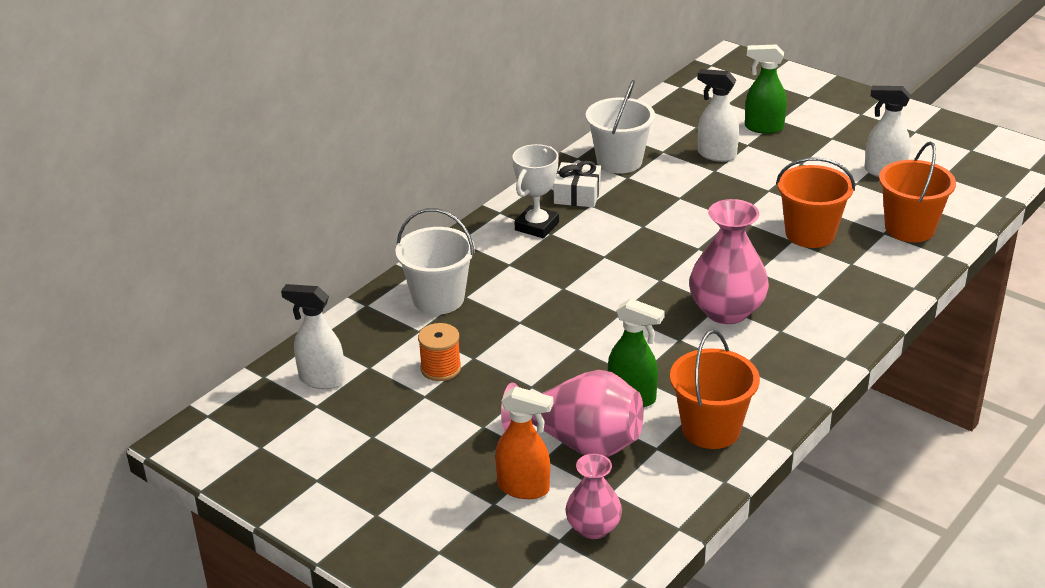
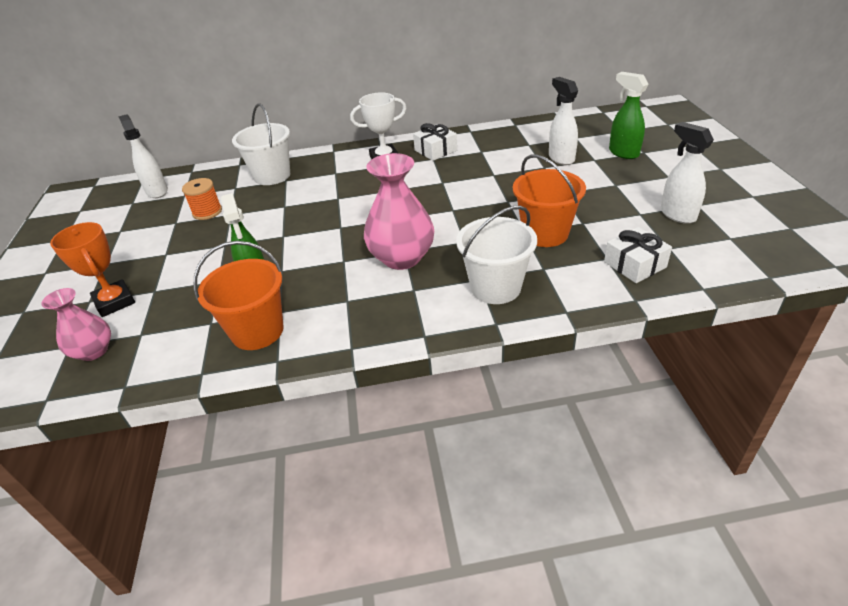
camera: 45 degrees right, 5 degrees up
orange spray bottle [495,386,553,499] -> orange trophy [50,222,135,317]
pink vase [501,370,644,457] -> none
white bucket [586,80,655,174] -> white bucket moved to [456,206,537,304]
orange bucket [879,142,956,242] -> white gift [604,227,672,283]

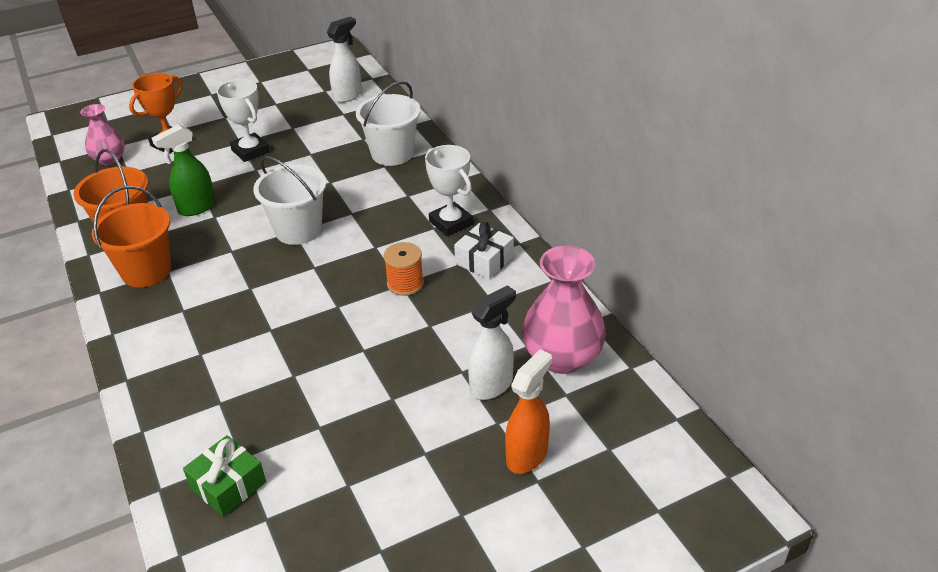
camera: 70 degrees right, 0 degrees up
orange spool [182,178,222,220] -> orange spool moved to [383,242,424,296]
pink vase [364,153,434,270] -> pink vase moved to [522,246,606,374]
white bucket [456,206,537,304] -> white bucket moved to [253,156,326,245]
orange bucket [513,154,586,247] -> orange bucket moved to [92,186,171,287]
white gift [604,227,672,283] -> green gift [183,435,266,517]
green spray bottle [609,72,648,159] -> orange spray bottle [505,349,552,474]
white spray bottle [661,122,714,224] -> none
none -> white trophy [216,79,270,162]

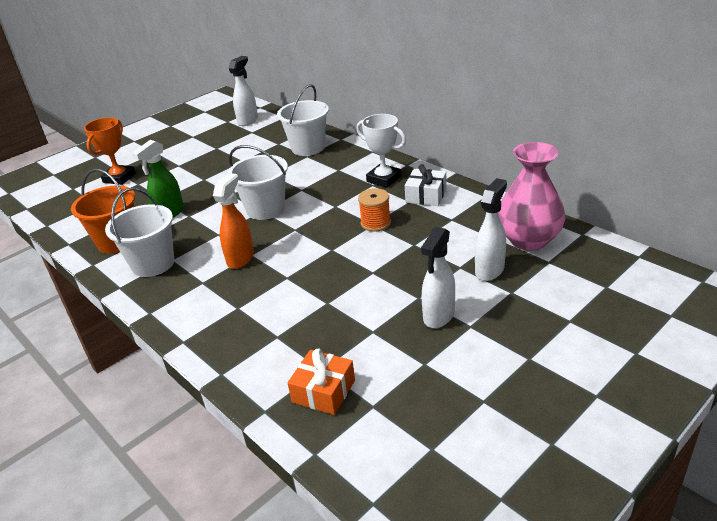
camera: 15 degrees left, 5 degrees down
pink vase [80,104,125,165] -> none
orange bucket [92,186,171,287] -> white bucket [105,188,174,277]
green gift [183,435,266,517] -> orange gift [288,348,355,415]
white trophy [216,79,270,162] -> none
orange spray bottle [505,349,552,474] -> orange spray bottle moved to [213,173,254,269]
none -> white spray bottle [421,227,455,328]

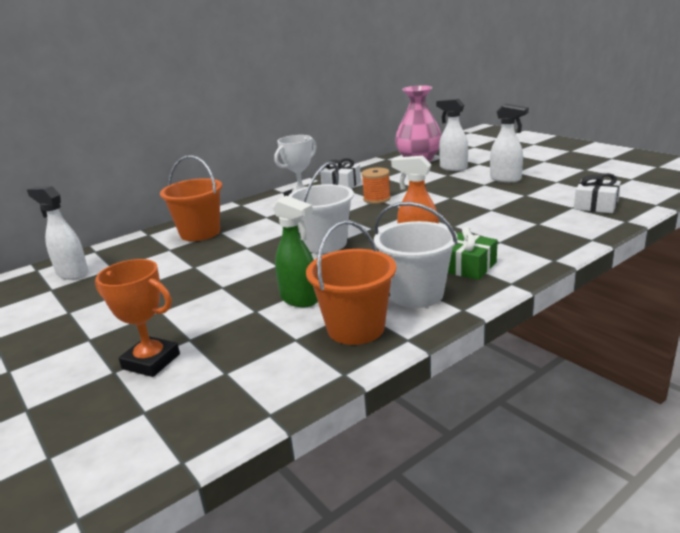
camera: 85 degrees left, 10 degrees down
white bucket [277,84,329,156] -> orange bucket [160,155,222,241]
orange gift [288,348,355,415] -> white gift [574,173,621,213]
none -> green gift [448,227,497,280]

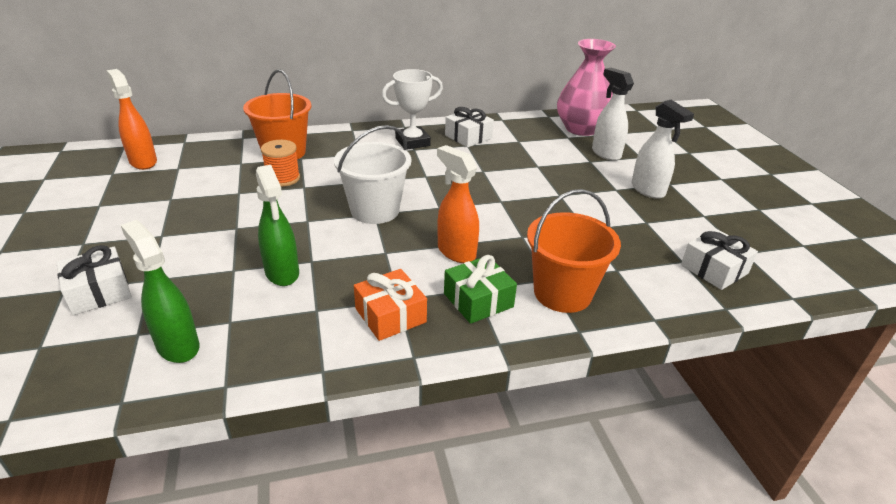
camera: 20 degrees right, 10 degrees up
white spray bottle [27,186,89,280] -> orange spray bottle [106,69,157,170]
orange trophy [95,259,180,377] -> white gift [56,245,131,315]
orange bucket [306,220,396,345] -> orange bucket moved to [527,189,621,313]
orange spool [361,167,391,204] -> orange spool moved to [261,140,300,187]
white bucket [374,202,458,308] -> orange gift [354,269,427,341]
none -> green spray bottle [121,220,199,363]

